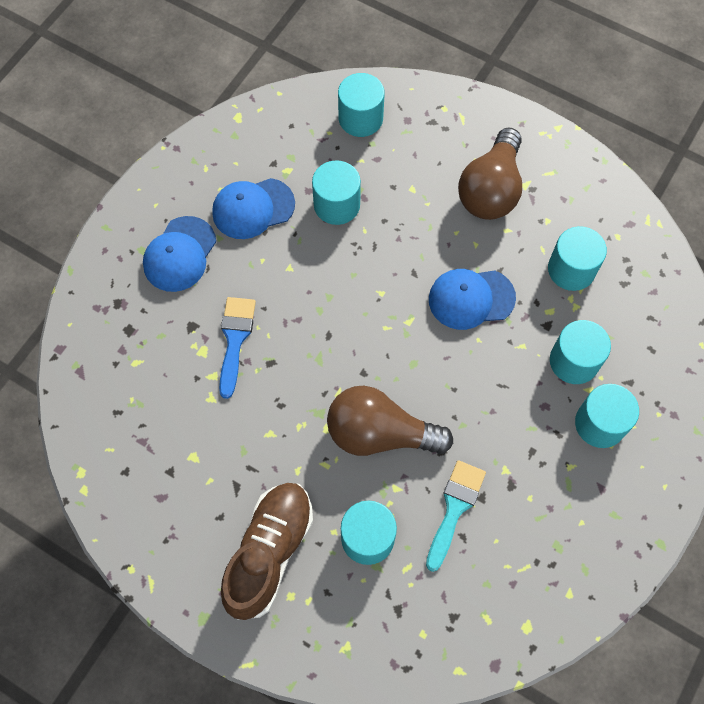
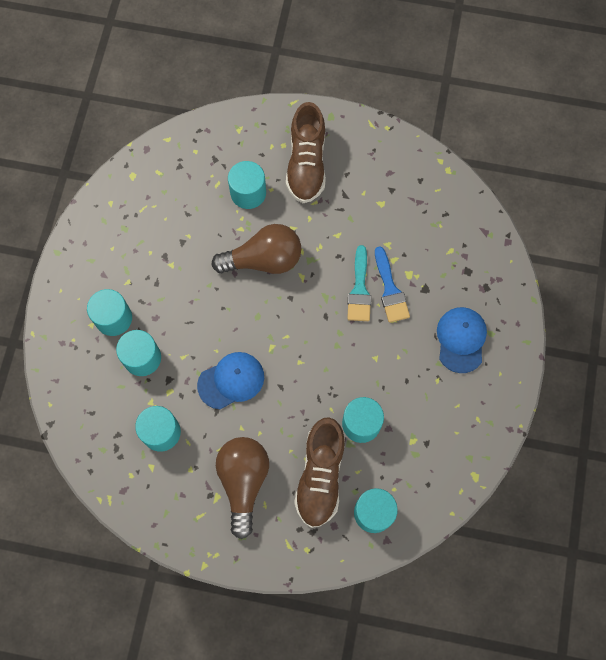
camera: 160 degrees right, 5 degrees up
blue cap [212,178,295,239] -> none
turquoise brush [426,460,486,572] -> turquoise brush moved to [347,245,371,321]
none -> brown shoe [294,417,345,528]

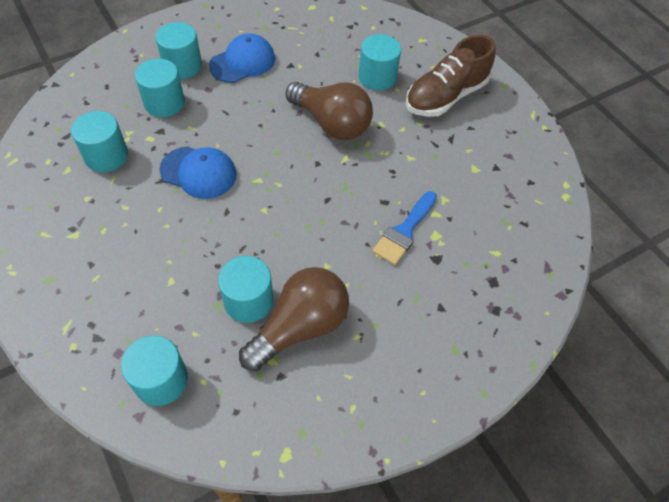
camera: 45 degrees right, 15 degrees down
brown light bulb [216,437,269,539] -> brown light bulb moved to [239,267,349,371]
brown shoe [294,417,345,528] -> none
turquoise brush [347,245,371,321] -> none
blue cap [437,307,487,373] -> blue cap moved to [209,33,275,83]

